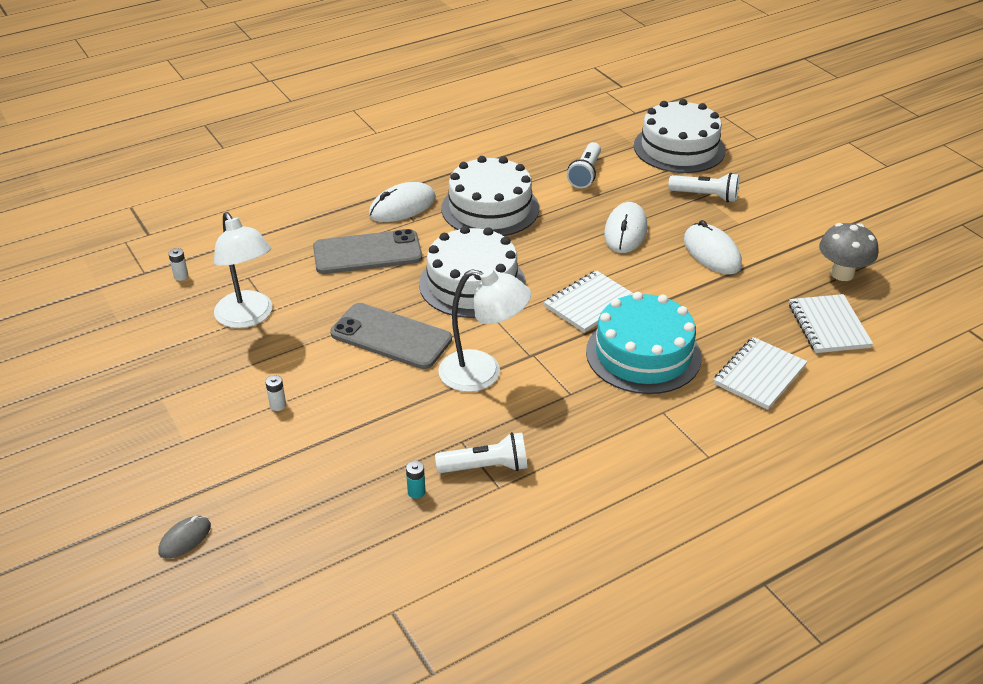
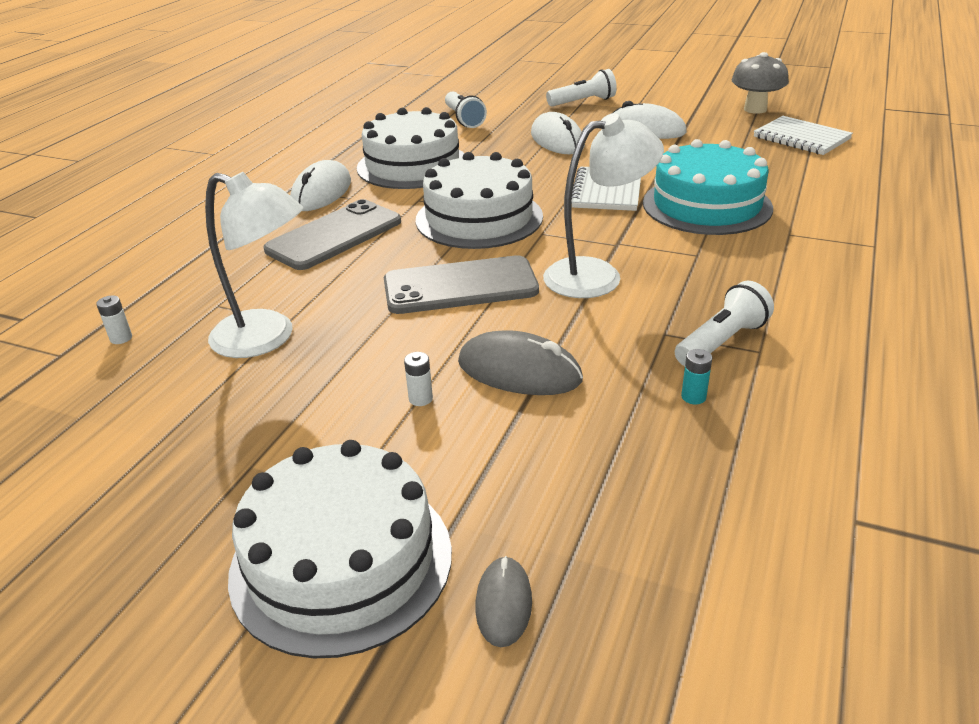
camera: 35 degrees left, 5 degrees down
white cake [634,99,726,173] -> white cake moved to [228,440,452,658]
white notebook [714,337,807,410] -> none
none -> grey mouse [458,330,583,395]

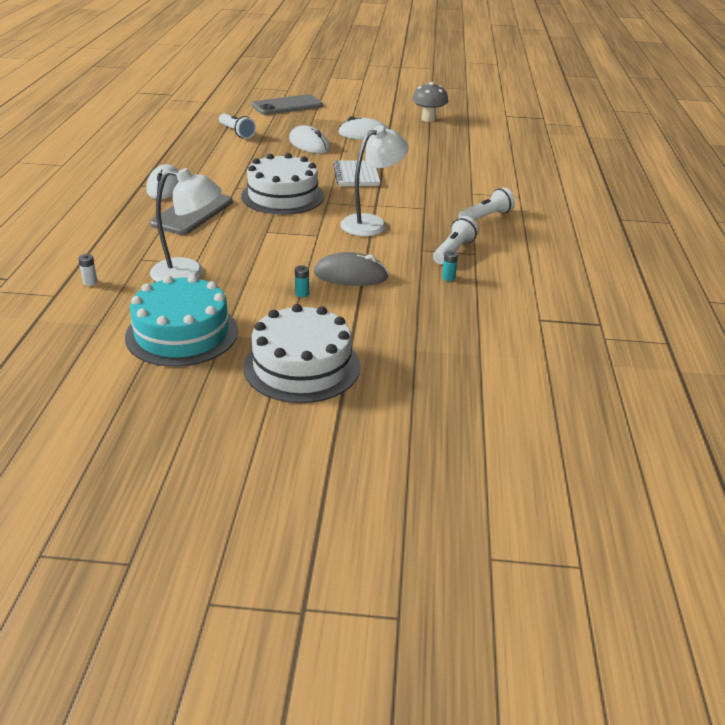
camera: 20 degrees left, 0 degrees up
white cake [357,107,465,189] -> none
grey phone [384,255,539,314] -> grey phone moved to [252,94,323,115]
white battery [404,352,433,406] -> turquoise battery [295,265,309,297]
grey mouse [475,556,532,647] -> none
white flashlight [546,69,617,107] -> white flashlight moved to [459,187,515,221]
turquoise cake [643,139,773,235] -> turquoise cake moved to [125,275,238,367]
white notebook [754,116,853,155] -> none

